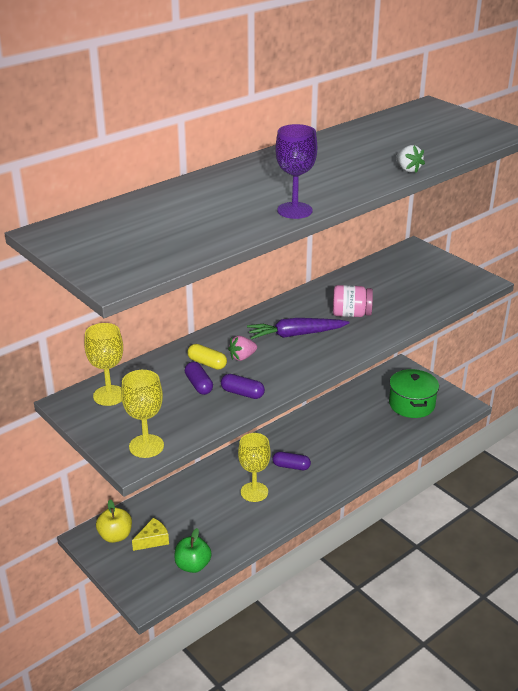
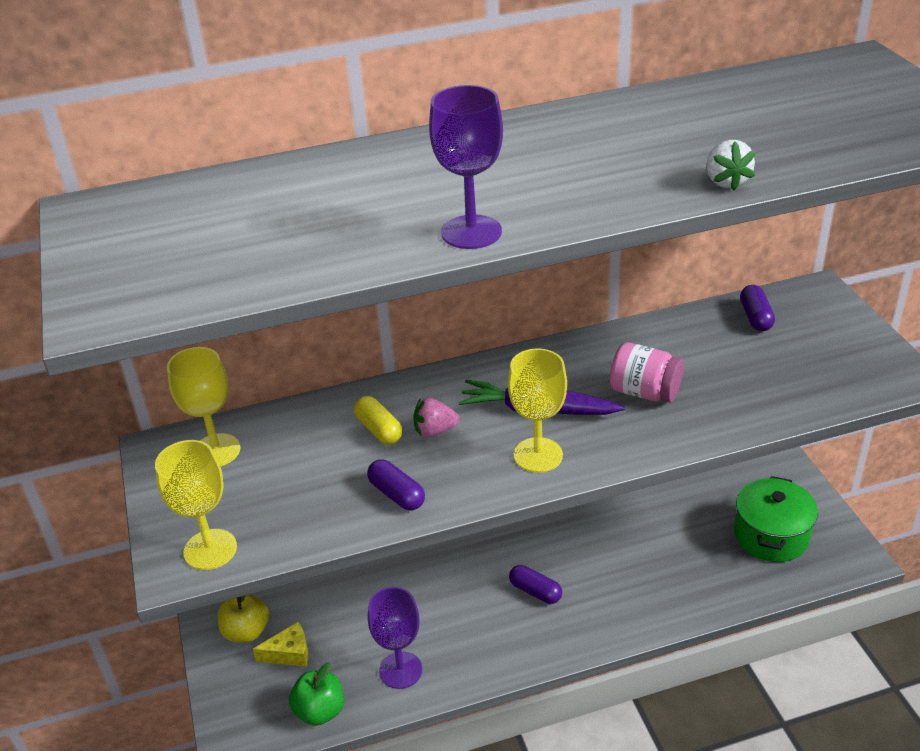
camera: 25 degrees right, 5 degrees up
purple capsule [185,362,213,395] -> purple capsule moved to [740,285,775,331]
yellow goblet [238,433,271,502] -> yellow goblet moved to [508,348,567,473]
none -> purple goblet [368,587,422,689]

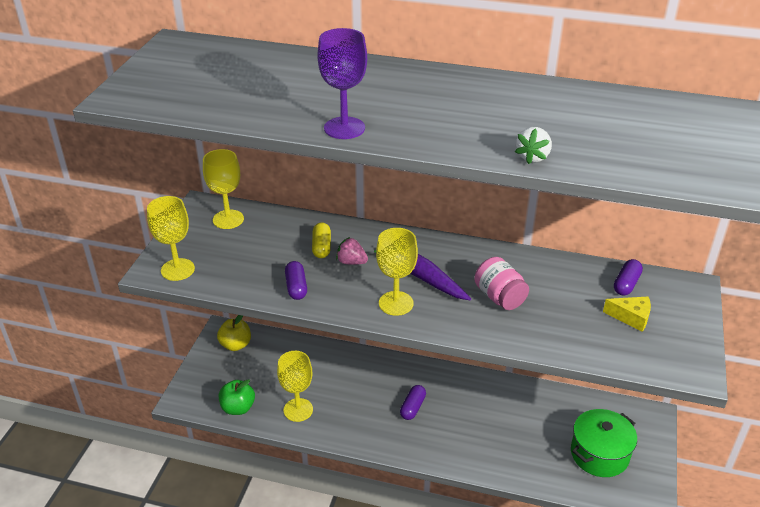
camera: 30 degrees right, 0 degrees up
yellow cheese [253,622,308,667] -> yellow cheese moved to [603,296,651,332]
purple goblet [368,587,422,689] -> yellow goblet [277,351,313,422]
purple capsule [509,565,562,604] -> purple capsule turned 45 degrees clockwise [400,385,426,420]

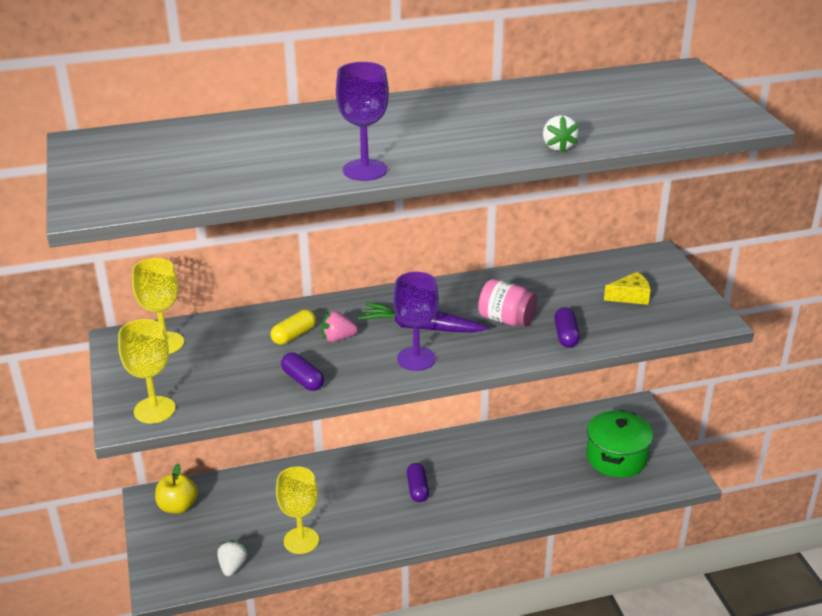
camera: 30 degrees left, 5 degrees down
green apple [219,379,255,415] -> white strawberry [217,540,247,576]
yellow capsule [312,222,331,258] -> yellow capsule turned 75 degrees clockwise [271,310,316,345]
yellow goblet [376,228,418,316] -> purple goblet [393,272,439,371]
purple capsule [614,259,643,296] -> purple capsule moved to [554,307,580,348]

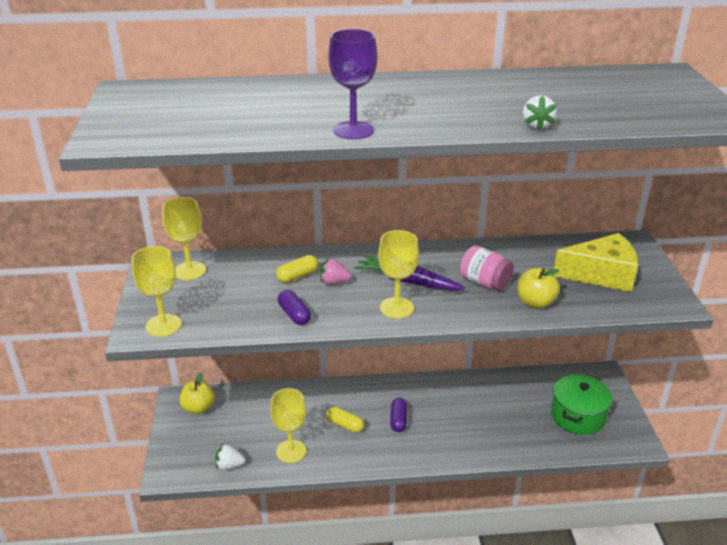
camera: 10 degrees right, 0 degrees up
white strawberry [217,540,247,576] -> white strawberry turned 105 degrees counterclockwise [215,444,246,470]
purple goblet [393,272,439,371] -> yellow goblet [378,230,419,319]
purple capsule [554,307,580,348] -> yellow apple [518,268,560,309]
yellow cheese [604,272,651,305] -> yellow cheese [553,233,638,292], size x1.93
none -> yellow capsule [326,407,364,433]

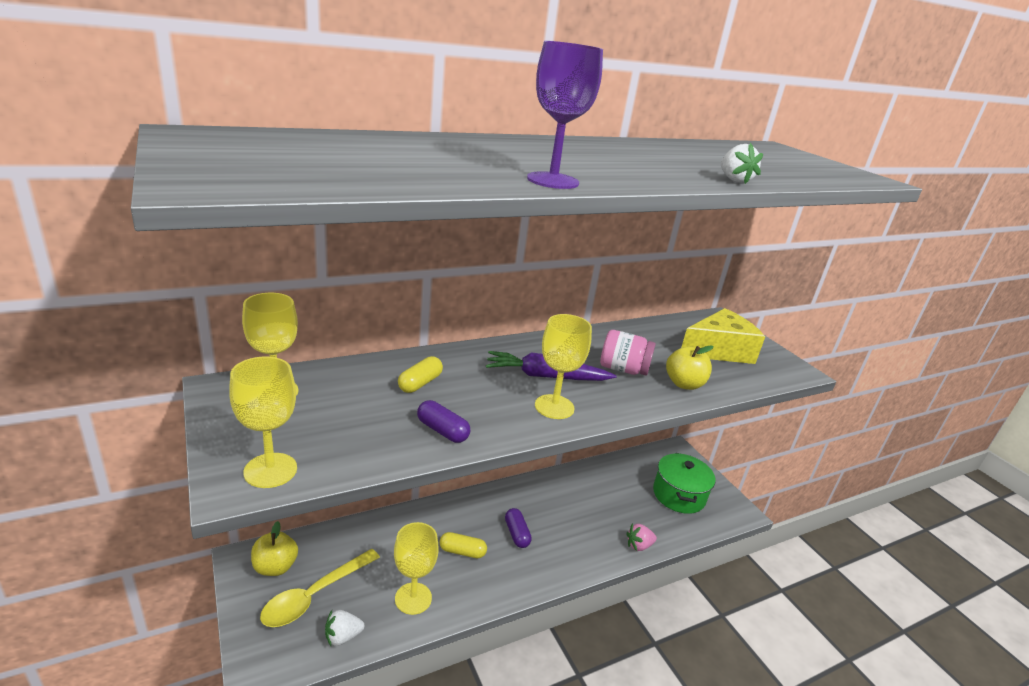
camera: 25 degrees left, 5 degrees down
pink strawberry [320,259,351,285] -> pink strawberry moved to [626,524,657,551]
none -> yellow spoon [260,549,380,627]

